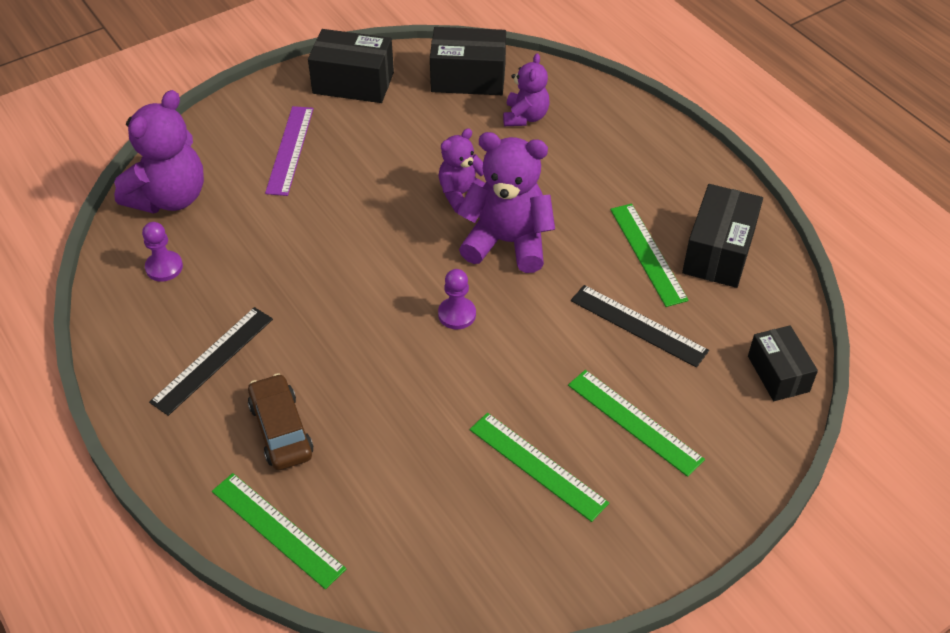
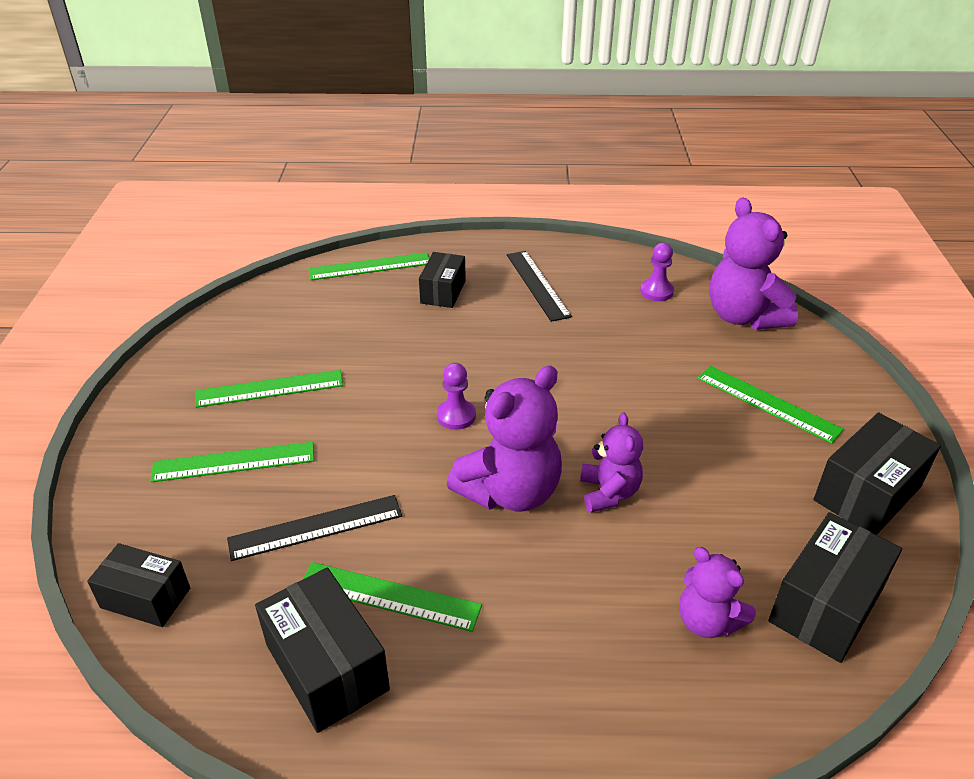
camera: 125 degrees right, 10 degrees down
brown car [248,373,313,470] -> black box [419,252,466,308]
purple ruler [265,106,314,196] -> green ruler [698,366,844,444]

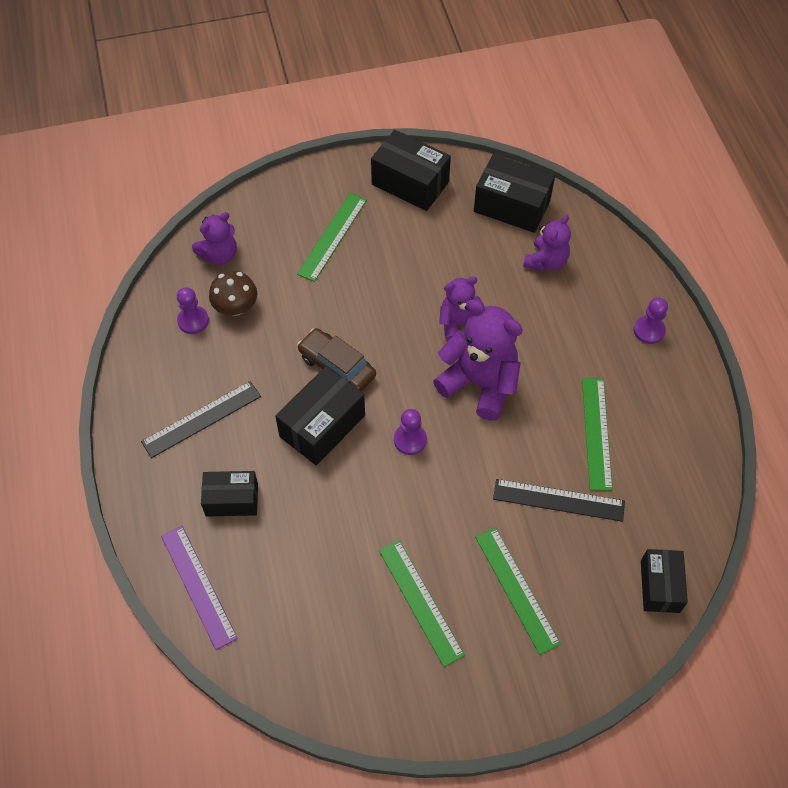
camera: 105 degrees left, 20 degrees up
black ruler [227,495,402,561] -> black ruler turned 45 degrees counterclockwise [493,479,625,522]
black box [255,567,390,733] -> black box moved to [275,366,365,465]
green ruler [309,252,429,280] -> purple ruler [161,526,238,650]
purple teddy bear [709,197,798,329] -> purple teddy bear [192,212,237,265], size x0.59
none -> brown mushroom [209,271,257,316]
none -> brown car [297,328,376,392]
none -> purple pawn [634,297,668,344]

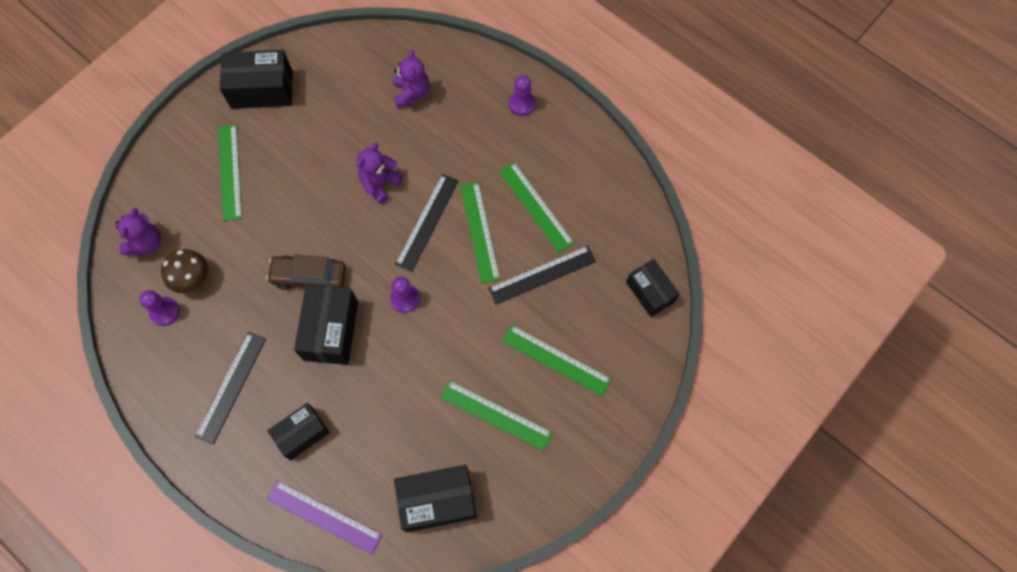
camera: 35 degrees left, 10 degrees up
purple teddy bear [433,299,523,421] -> black ruler [395,174,459,272]
black box [474,154,555,233] -> black box moved to [394,465,477,532]
none -> green ruler [460,182,500,283]

